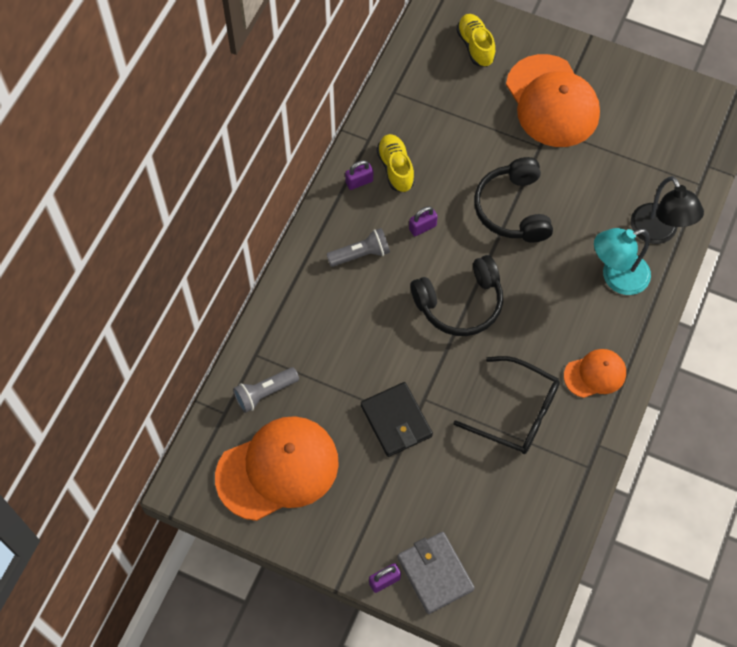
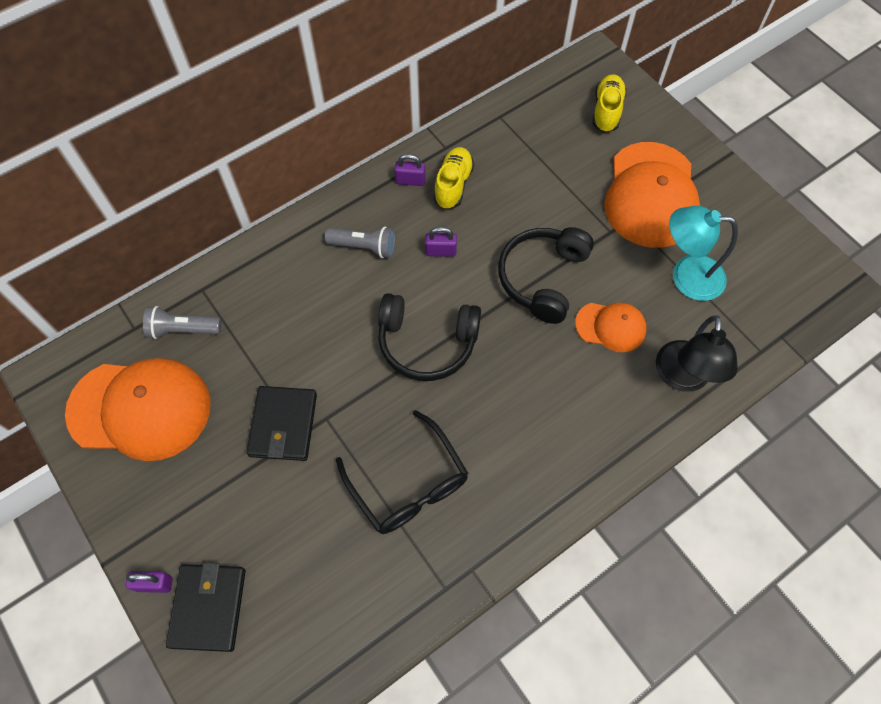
camera: 30 degrees right, 0 degrees up
grey wallet [397,532,475,614] -> black wallet [166,562,246,652]
orange cap [564,349,626,398] -> orange cap moved to [575,303,647,352]
turquoise lamp [594,228,651,295] -> turquoise lamp moved to [669,206,738,301]

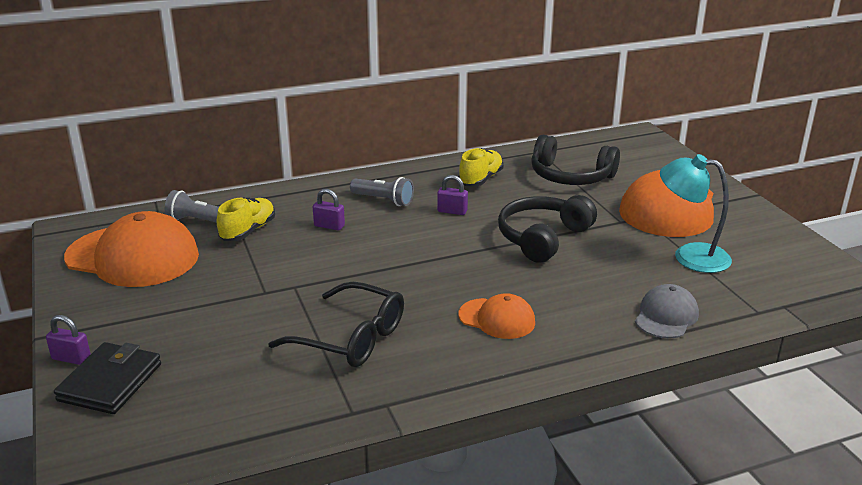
camera: 15 degrees right, 35 degrees down
black wallet [247,386,317,461] -> none
black glasses [336,410,468,534] -> black glasses turned 45 degrees counterclockwise [268,282,404,367]
black headphones [378,293,481,381] -> black headphones moved to [531,135,620,185]
purple padlock [395,154,425,186] -> purple padlock moved to [313,189,345,230]
orange cap [575,303,647,352] -> orange cap moved to [458,293,535,339]
yellow shoe [592,74,627,133] -> yellow shoe moved to [217,197,275,241]
black lamp [656,315,738,392] -> grey cap [635,284,699,339]

